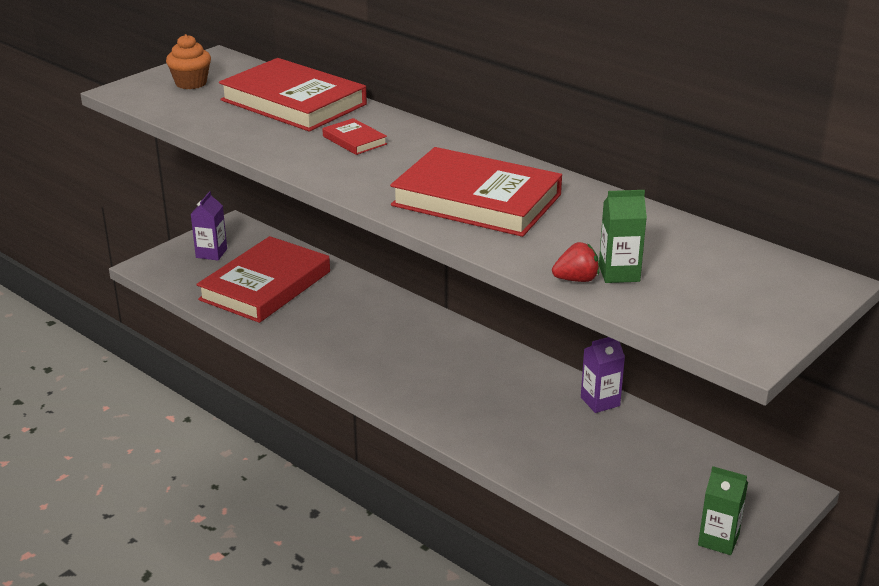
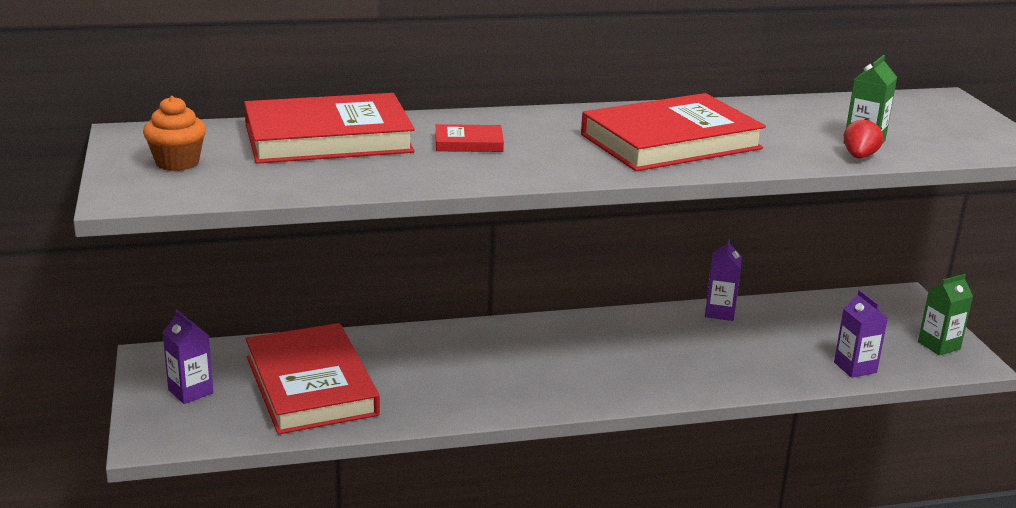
camera: 55 degrees left, 5 degrees down
none -> purple carton [834,290,888,378]

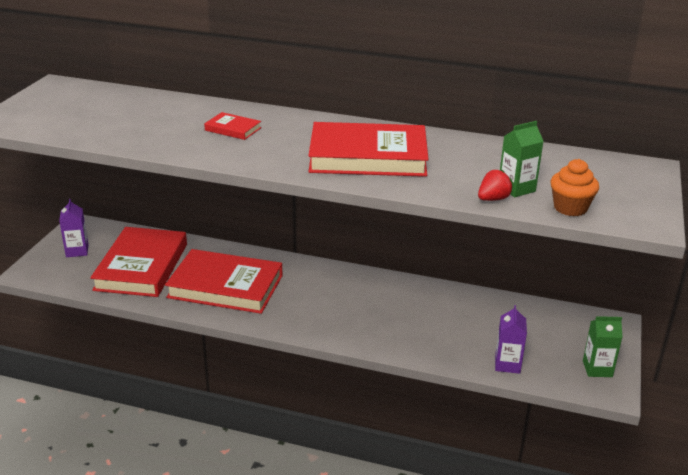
camera: 30 degrees right, 5 degrees up
orange cupcake [143,96,206,171] -> orange cupcake moved to [550,159,599,216]
red book [244,93,415,164] -> red book moved to [165,249,283,314]
purple carton [705,239,742,321] -> none

